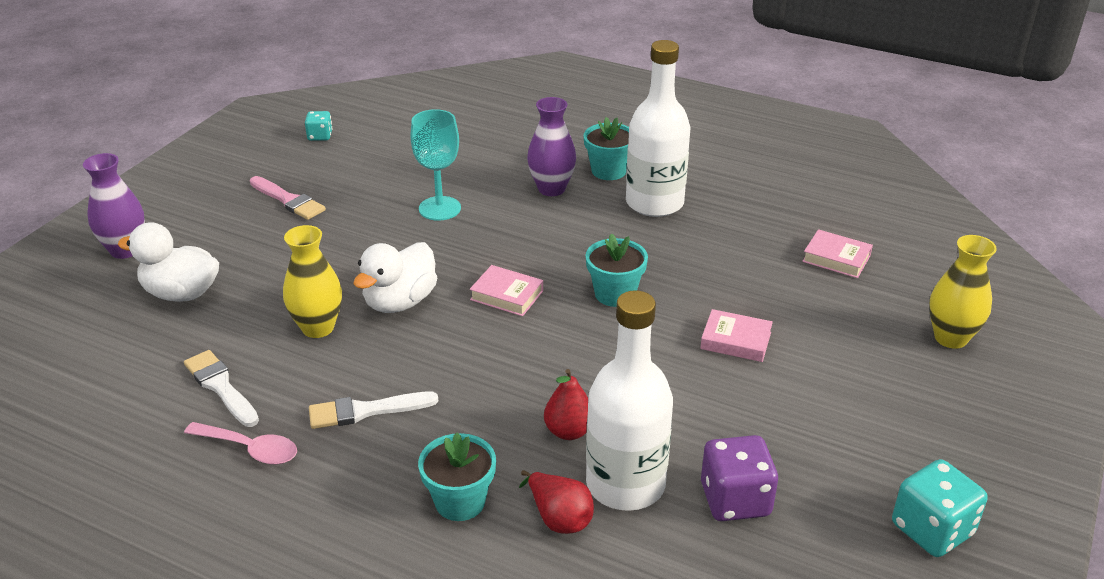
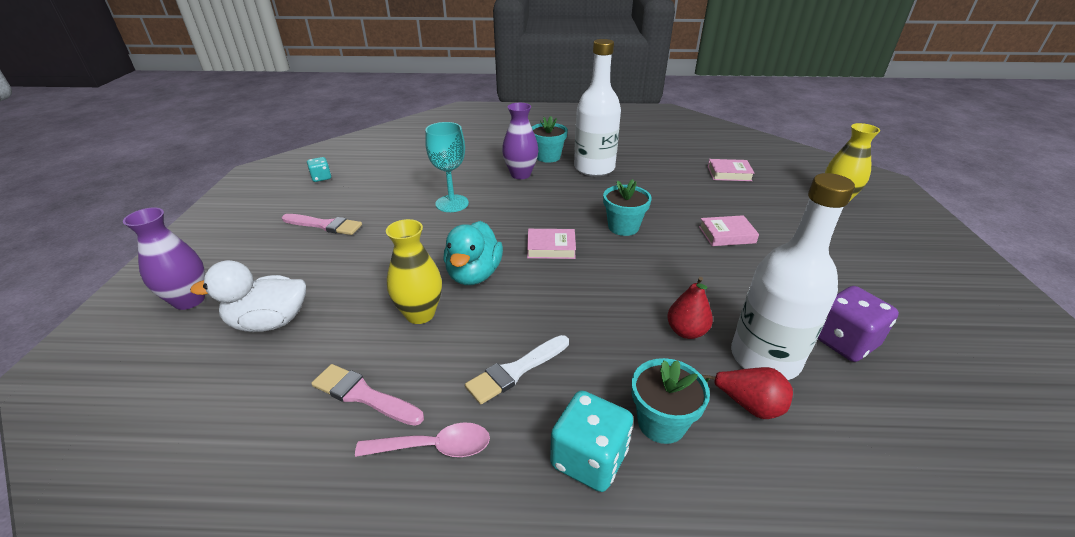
camera: 25 degrees left, 0 degrees up
white brush [184,350,259,427] -> pink brush [311,364,424,426]
white duck [354,242,437,313] -> turquoise duck [443,221,503,285]
turquoise dice [892,459,987,557] -> turquoise dice moved to [550,390,633,492]

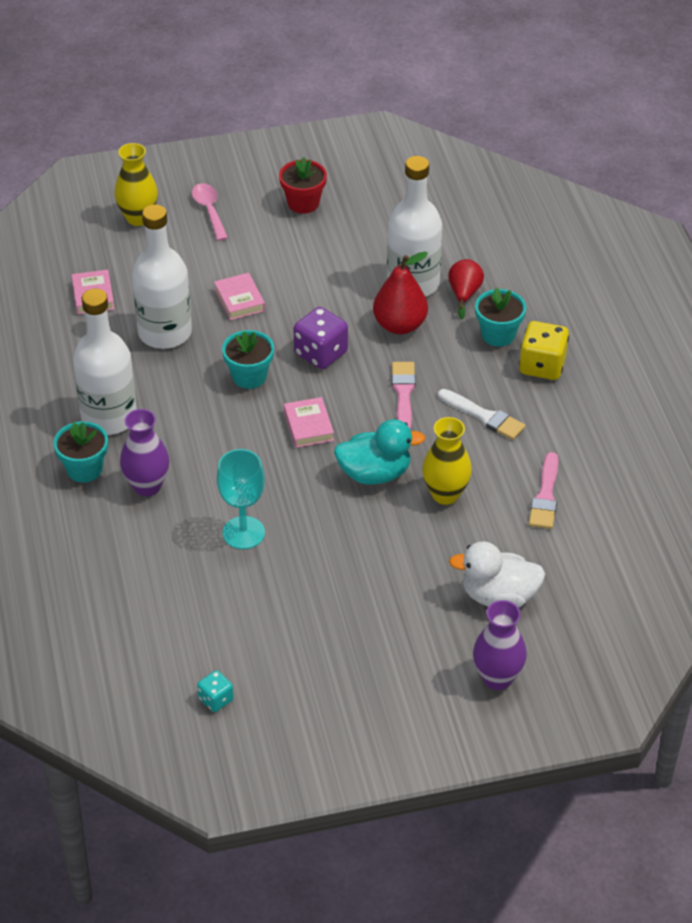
camera: 105 degrees left, 10 degrees up
white duck [190,260,306,332] -> white duck turned 120 degrees clockwise [449,541,545,608]
pink brush [282,214,362,235] -> pink brush moved to [392,362,416,430]
pink spoon [355,422,490,457] -> pink spoon moved to [192,183,228,241]
turquoise dice [550,390,633,492] -> yellow dice [519,321,569,380]
red pear [667,277,713,339] -> red pear [373,252,428,334], size x1.52
purple dice [818,286,899,362] -> purple dice moved to [294,307,348,369]
none -> white bottle [132,204,192,349]
none -> red flower pot [279,157,327,214]

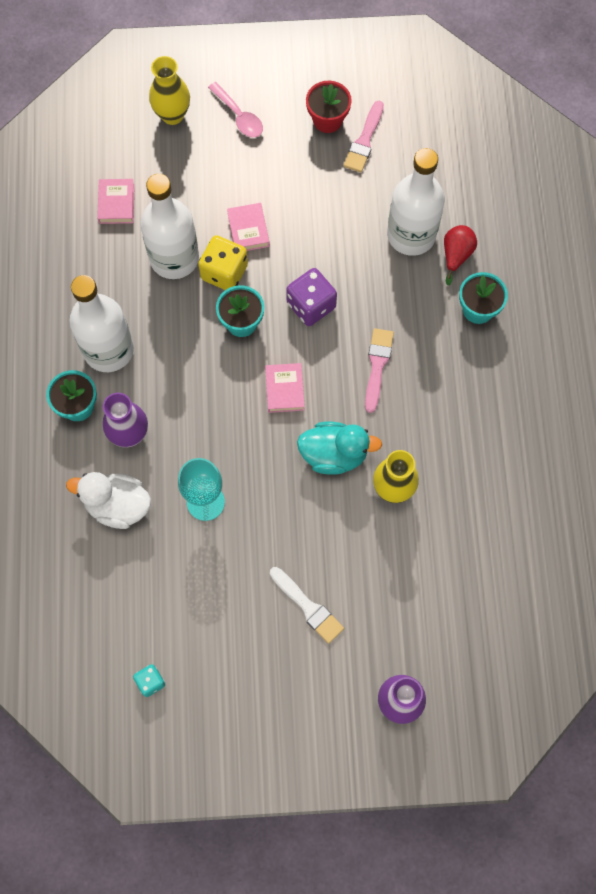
camera: 10 degrees right, 25 degrees up
pink spoon [192,183,228,241] -> pink spoon turned 150 degrees clockwise [208,82,263,137]
red pear [373,252,428,334] -> none
white brush [438,389,526,440] -> white brush moved to [270,567,344,644]
white duck [449,541,545,608] -> white duck moved to [66,472,151,529]
yellow dice [519,321,569,380] -> yellow dice moved to [198,235,248,290]
pink brush [529,452,558,529] -> pink brush moved to [343,101,384,172]

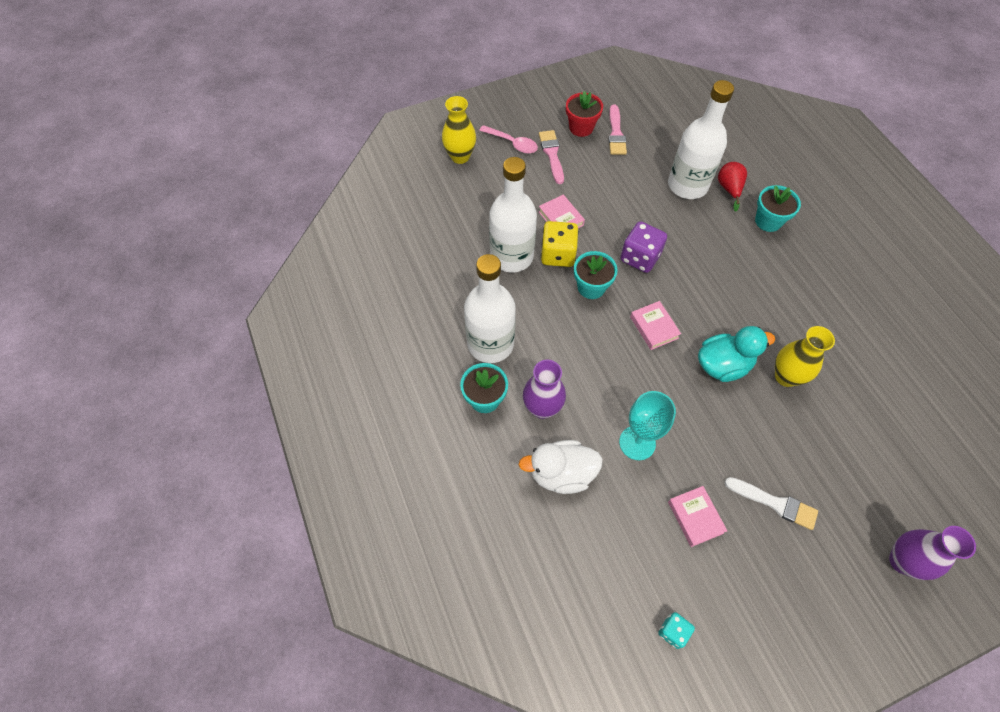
camera: 20 degrees left, 10 degrees down
pink book [97,179,135,224] -> pink book moved to [668,486,727,547]
pink brush [365,328,394,413] -> pink brush moved to [539,130,564,184]

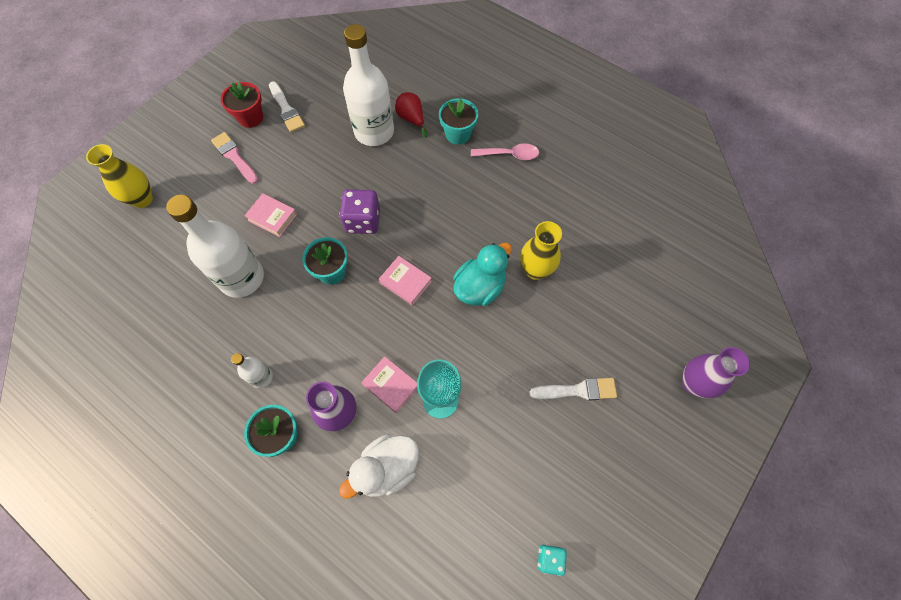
camera: 30 degrees left, 5 degrees up
white bottle [464,254,516,363] -> white bottle [231,353,273,388], size x0.47
pink spoon [479,125,538,154] -> pink spoon moved to [471,143,539,160]
yellow dice [541,221,579,267] -> none
pink brush [608,105,627,155] -> white brush [269,81,305,132]
pink book [668,486,727,547] -> pink book moved to [361,356,417,413]

